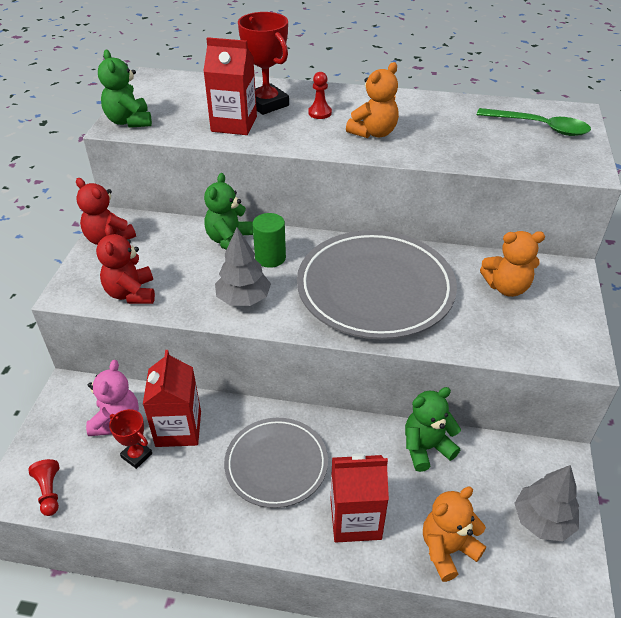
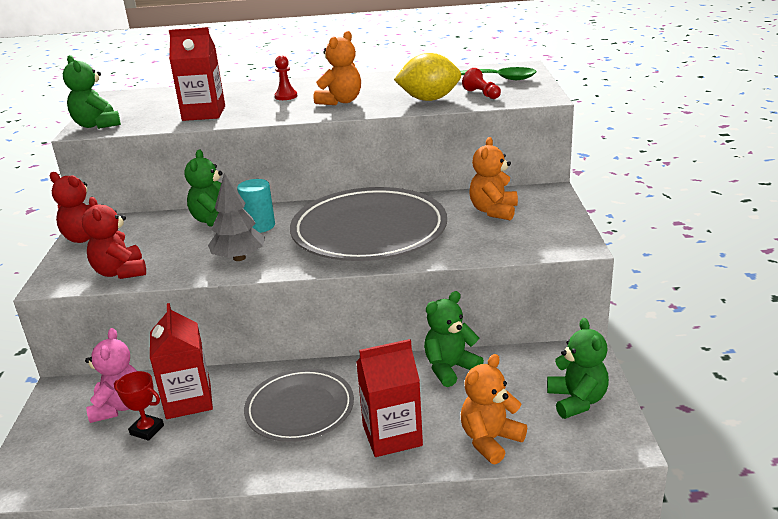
camera: 10 degrees left, 15 degrees down
red pawn [28,459,59,516] -> red pawn moved to [462,68,501,99]
red trophy [238,12,289,115] -> none
green cylinder [252,213,286,268] -> turquoise cylinder [237,179,275,233]
orange teddy bear [480,231,545,297] -> orange teddy bear turned 120 degrees clockwise [469,137,518,221]
grey tree [514,465,579,541] -> green teddy bear [547,318,609,419]
none -> yellow lemon [394,53,462,101]

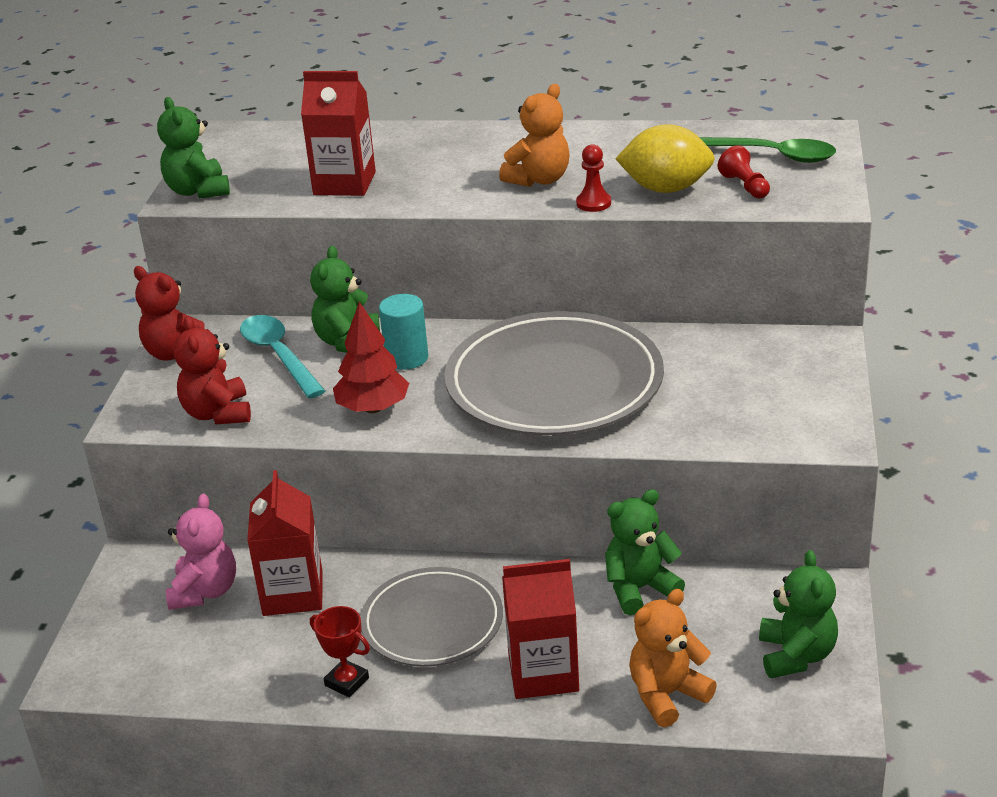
camera: 10 degrees right, 5 degrees up
red trophy [114,371,164,441] -> red trophy moved to [310,606,370,697]
grey tree [208,173,265,261] -> red tree [333,302,409,413]
red pawn [274,55,297,100] -> red pawn moved to [576,144,611,212]
orange teddy bear [469,137,518,221] -> none
none -> turquoise spoon [240,315,325,398]

